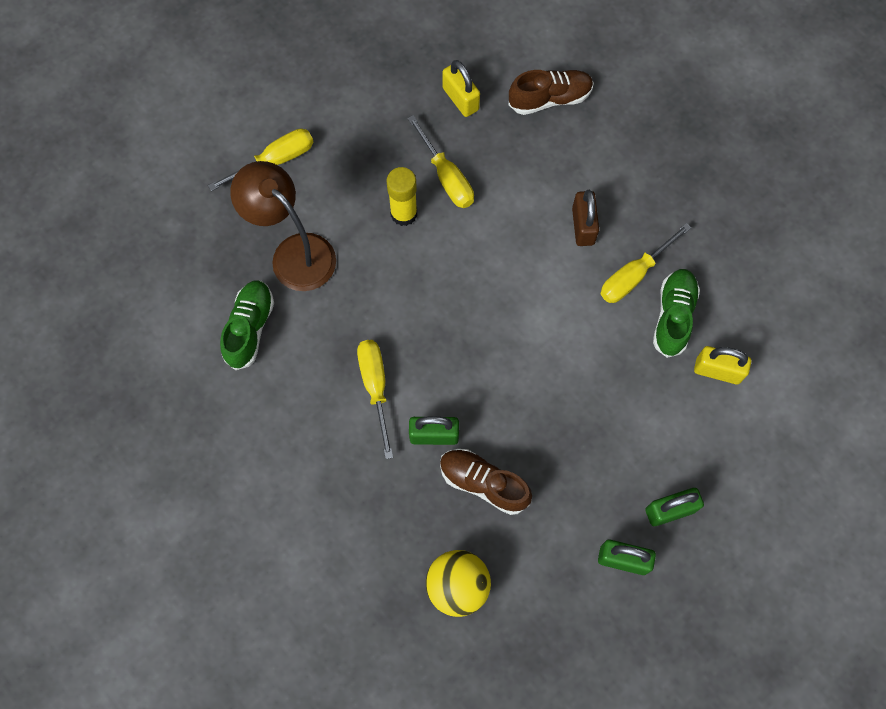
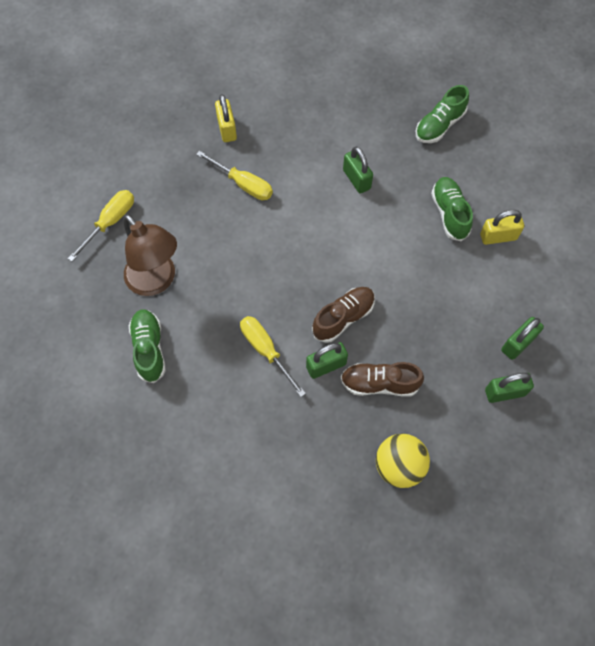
camera: 25 degrees left, 5 degrees down
brown lamp [230,161,336,291] -> brown lamp turned 150 degrees counterclockwise [123,214,177,296]
yellow glue stick [386,167,417,226] -> none
yellow padlock [443,60,480,117] -> yellow padlock turned 45 degrees clockwise [215,94,237,142]
brown shoe [508,70,594,115] -> brown shoe moved to [312,287,375,343]
brown padlock [572,190,599,246] -> green padlock [343,147,373,193]
yellow screwdriver [600,223,691,303] -> none
none -> green shoe [416,85,469,143]

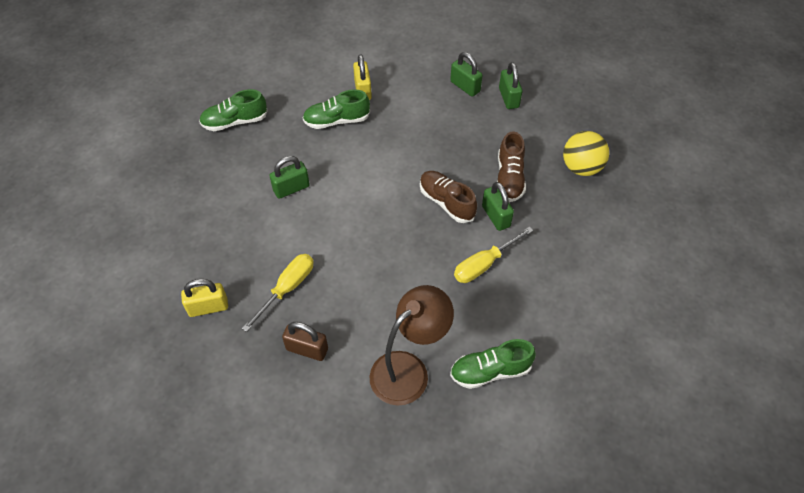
camera: 90 degrees left, 10 degrees down
yellow screwdriver [68,190,134,262] -> none
green shoe [416,85,469,143] -> green shoe turned 120 degrees clockwise [199,89,268,131]
none -> brown padlock [282,322,328,361]

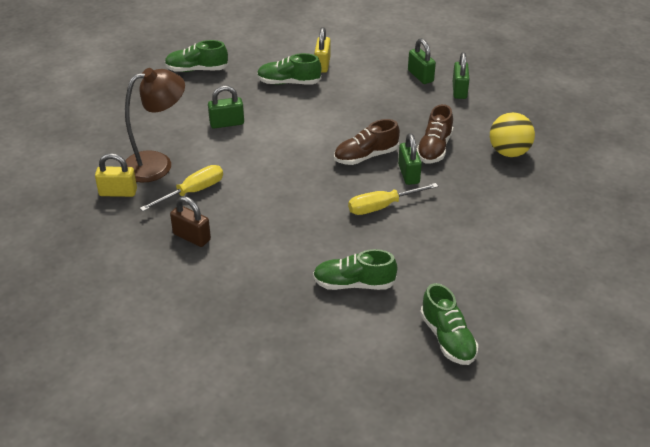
camera: 15 degrees right, 15 degrees down
brown lamp [369,285,454,406] -> brown lamp moved to [125,68,185,182]
brown shoe [420,171,477,223] -> brown shoe turned 90 degrees counterclockwise [334,119,400,165]
none -> green shoe [420,283,478,365]

